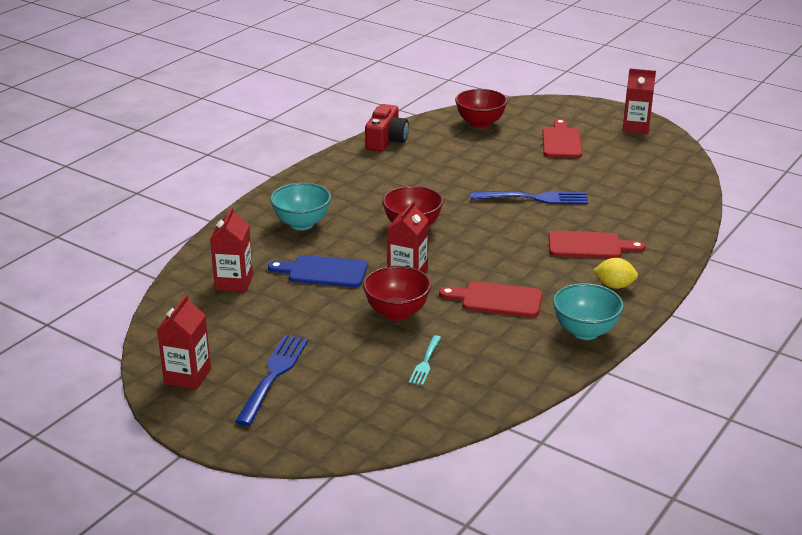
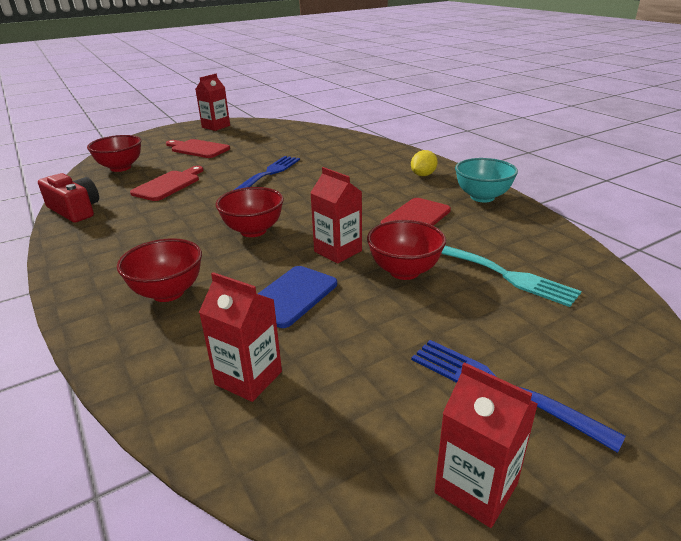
camera: 65 degrees left, 0 degrees up
turquoise bowl [270,183,331,230] -> red bowl [117,238,202,302]
turquoise fork [409,335,441,385] -> turquoise fork [441,246,581,307], size x1.79
red cutting board [549,231,645,258] -> red cutting board moved to [130,166,203,201]

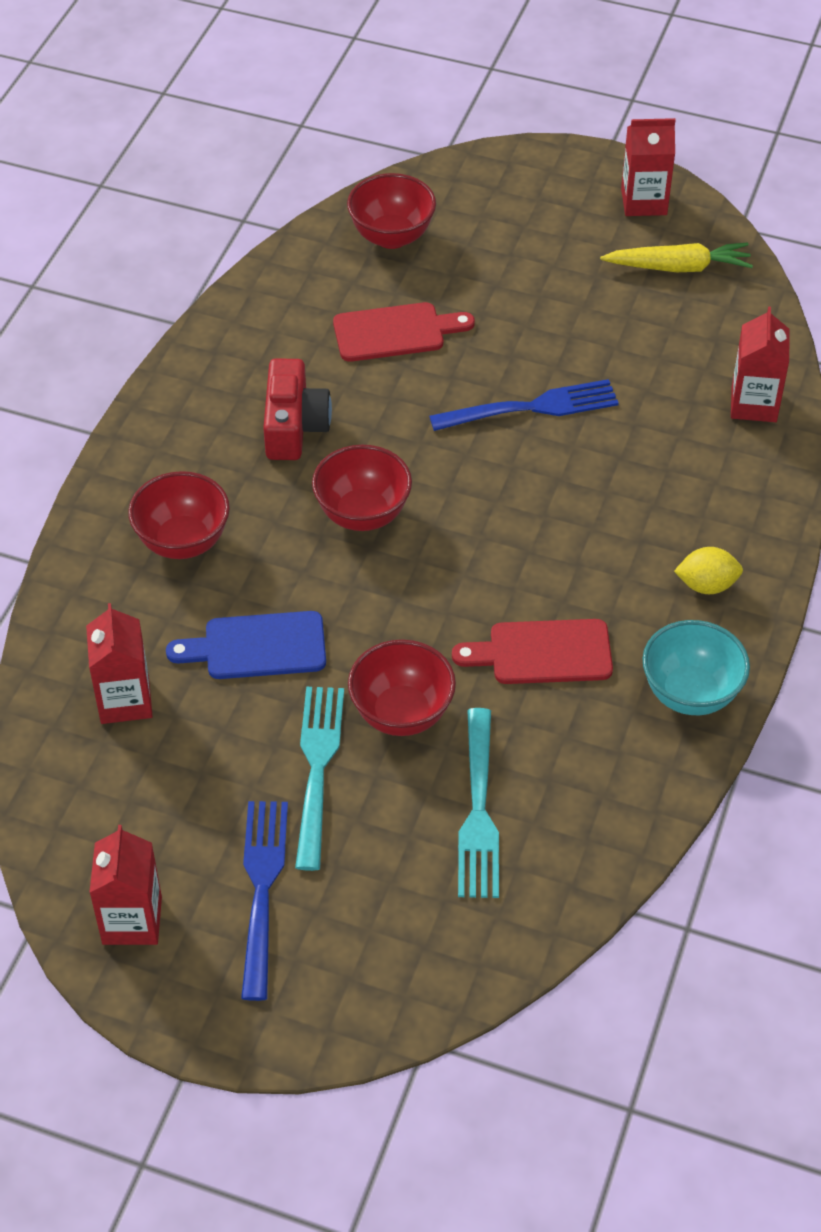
camera: 50 degrees right, 20 degrees up
red camera [38,173,99,223] -> red camera moved to [263,358,332,460]
red cutting board [166,139,230,158] -> none
red carton [310,167,362,264] -> red carton moved to [731,307,790,422]
none -> turquoise fork [295,687,344,871]
none -> yellow carrot [600,242,753,272]

